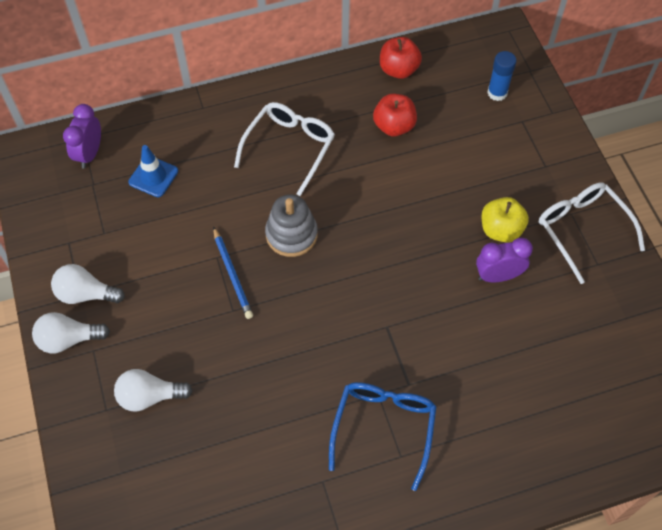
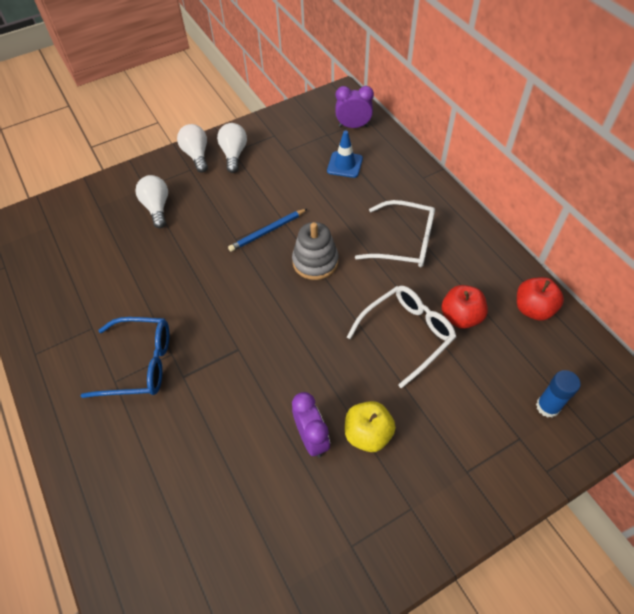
camera: 80 degrees right, 5 degrees down
white glasses [539,182,645,284] -> white glasses moved to [347,286,456,388]

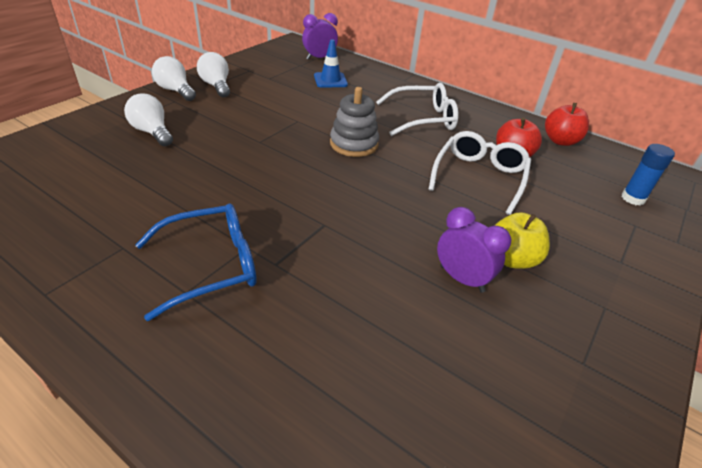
camera: 30 degrees left, 15 degrees down
blue pencil [228,208,308,252] -> none

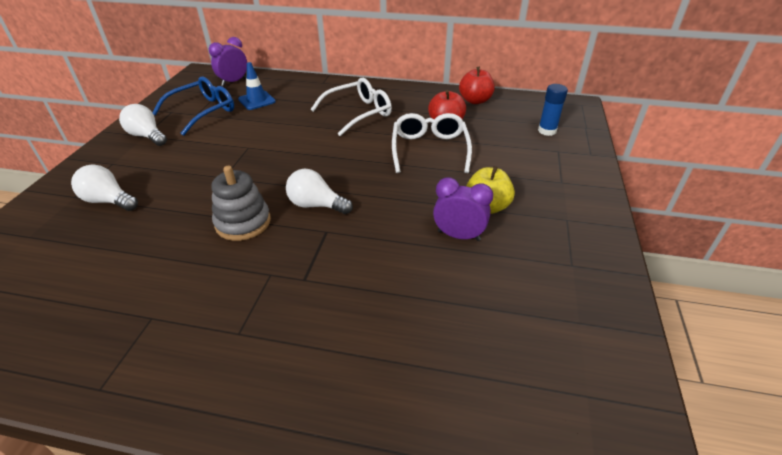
camera: 20 degrees left, 0 degrees up
blue glasses [135,204,257,321] -> blue glasses moved to [152,76,234,136]
white light bulb [152,56,196,101] -> white light bulb moved to [286,169,353,214]
grey stacking toy [330,87,379,157] -> grey stacking toy moved to [211,166,271,241]

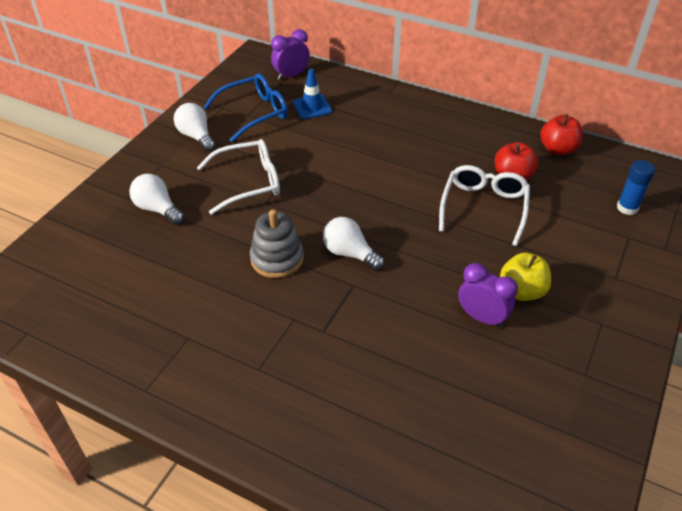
camera: 15 degrees right, 5 degrees up
white glasses [310,78,392,136] -> white glasses moved to [197,139,280,215]

